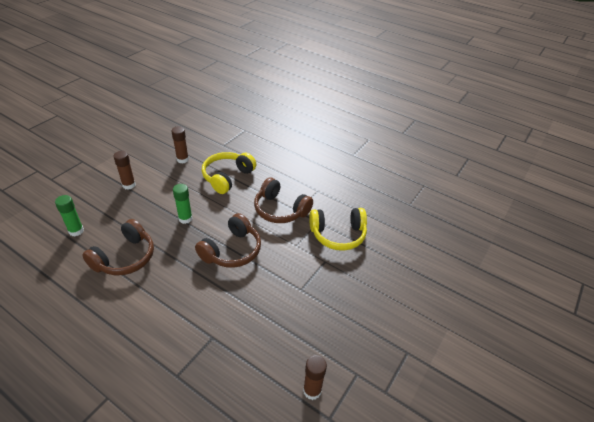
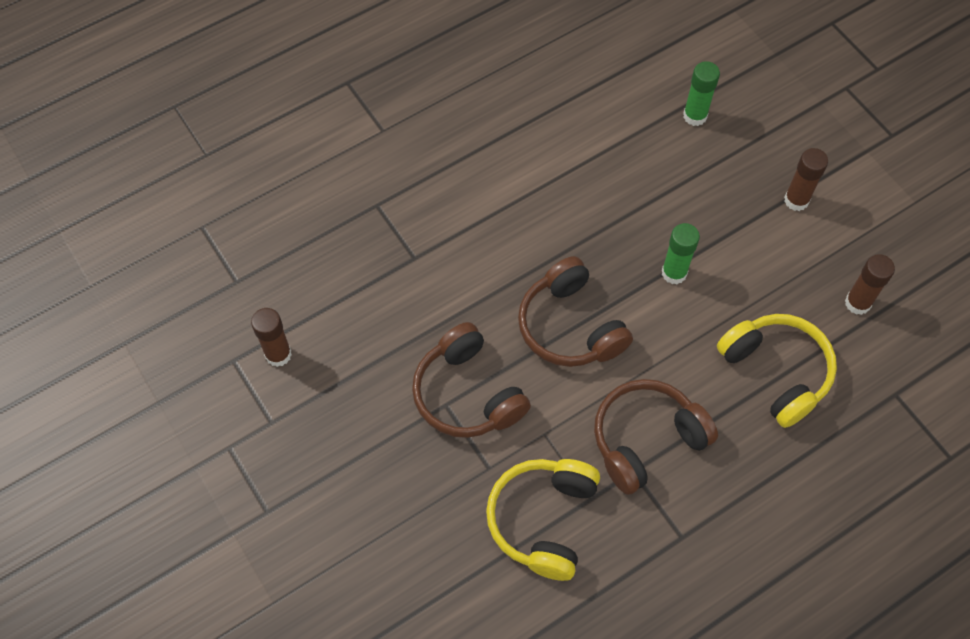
camera: 115 degrees right, 20 degrees up
brown headphones [82,219,154,275] -> brown headphones moved to [412,322,531,438]

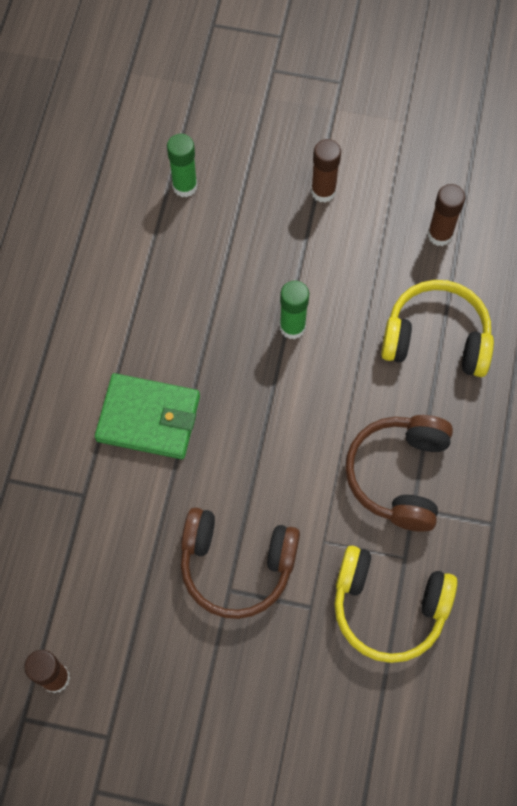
camera: 45 degrees left, 5 degrees up
yellow headphones [486,459,600,581] -> yellow headphones turned 45 degrees counterclockwise [334,545,458,663]
brown headphones [518,256,633,367] -> none
none -> green wallet [95,373,200,459]

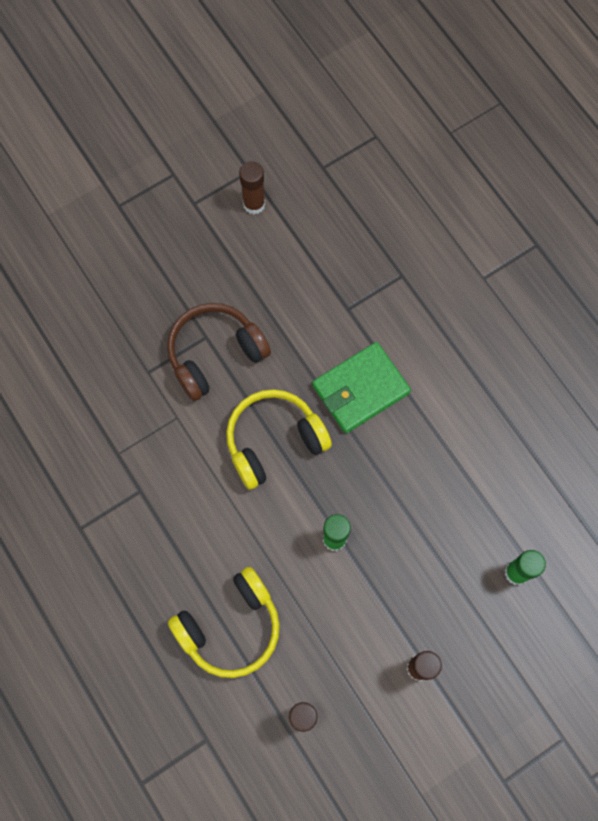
camera: 135 degrees right, 5 degrees up
yellow headphones [334,545,458,663] -> yellow headphones moved to [226,389,332,490]
brown headphones [345,415,453,532] -> none

